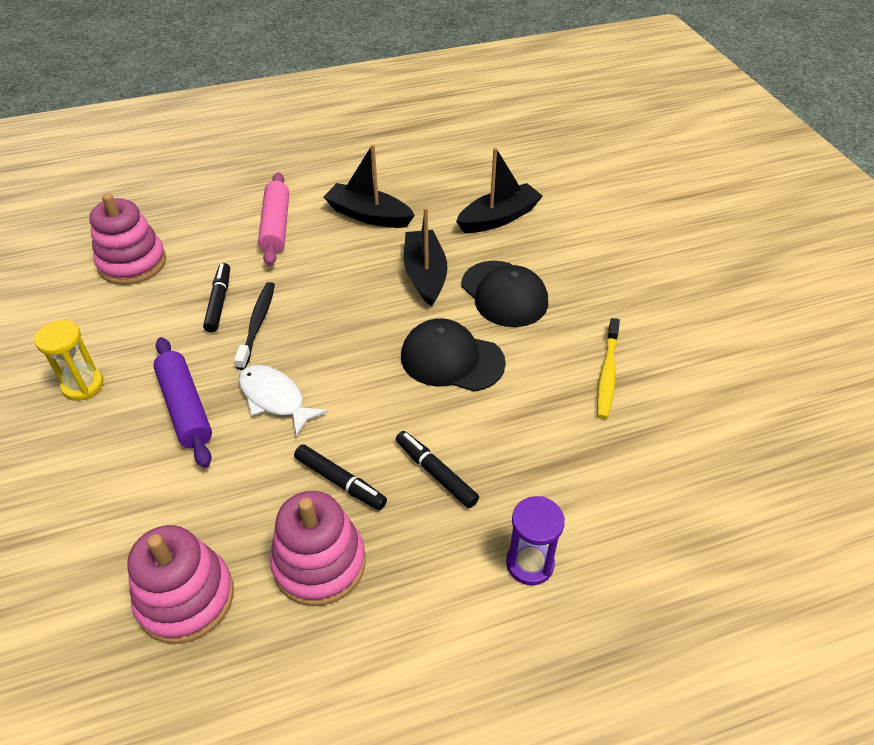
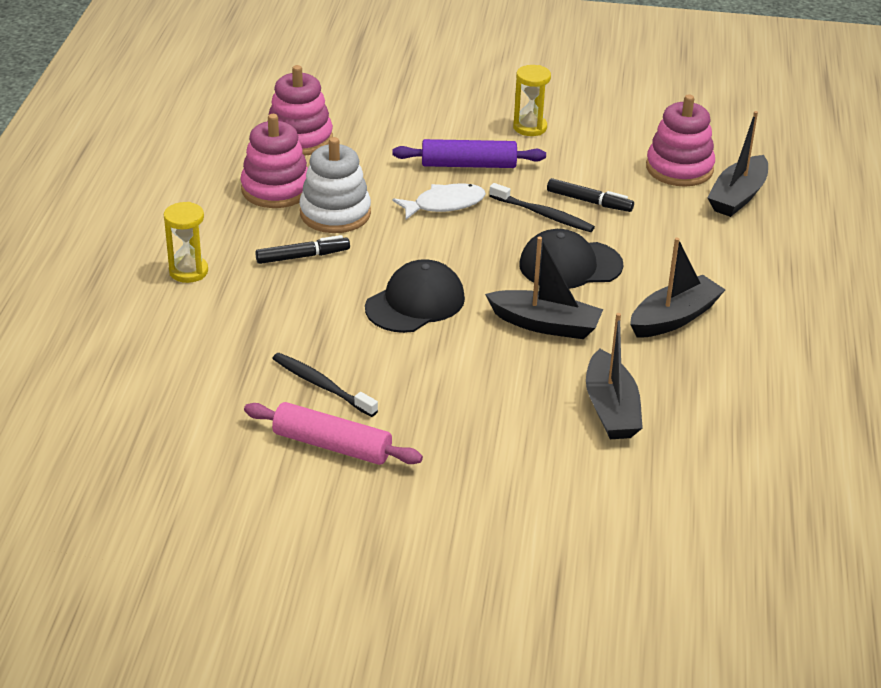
camera: 115 degrees right, 10 degrees down
pink rolling pin [258,172,289,266] -> pink rolling pin moved to [244,402,423,465]
black marker [294,444,387,510] -> white stacking toy [299,137,371,233]
black cap [462,261,548,327] -> black cap moved to [519,229,624,289]
purple hourglass [506,496,565,585] -> yellow hourglass [164,202,208,283]
yellow toothbrush [597,318,620,419] -> black toothbrush [272,353,378,417]
none -> black boat [707,111,768,217]

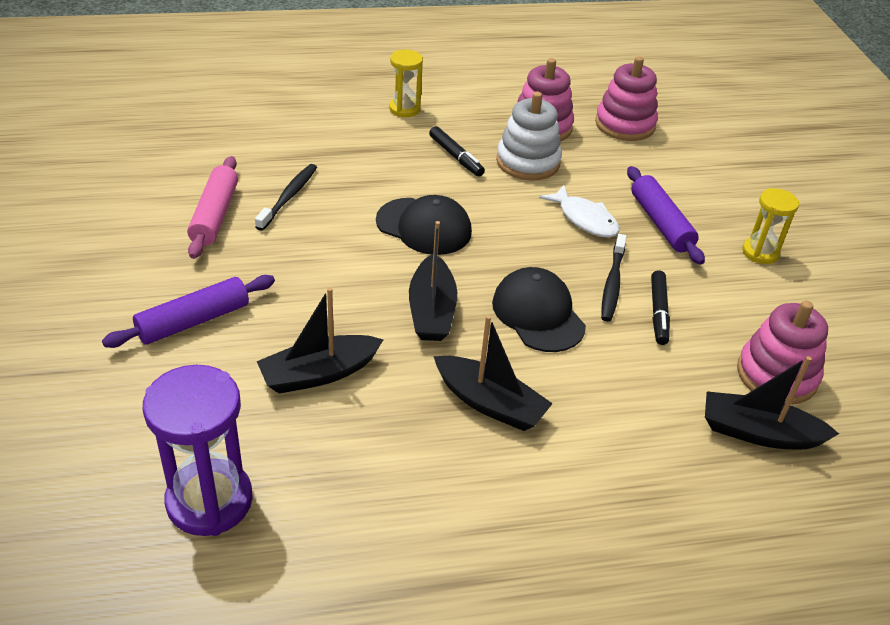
camera: 70 degrees right, 5 degrees up
none -> purple rolling pin [102,275,275,348]
none -> purple hourglass [143,365,253,536]

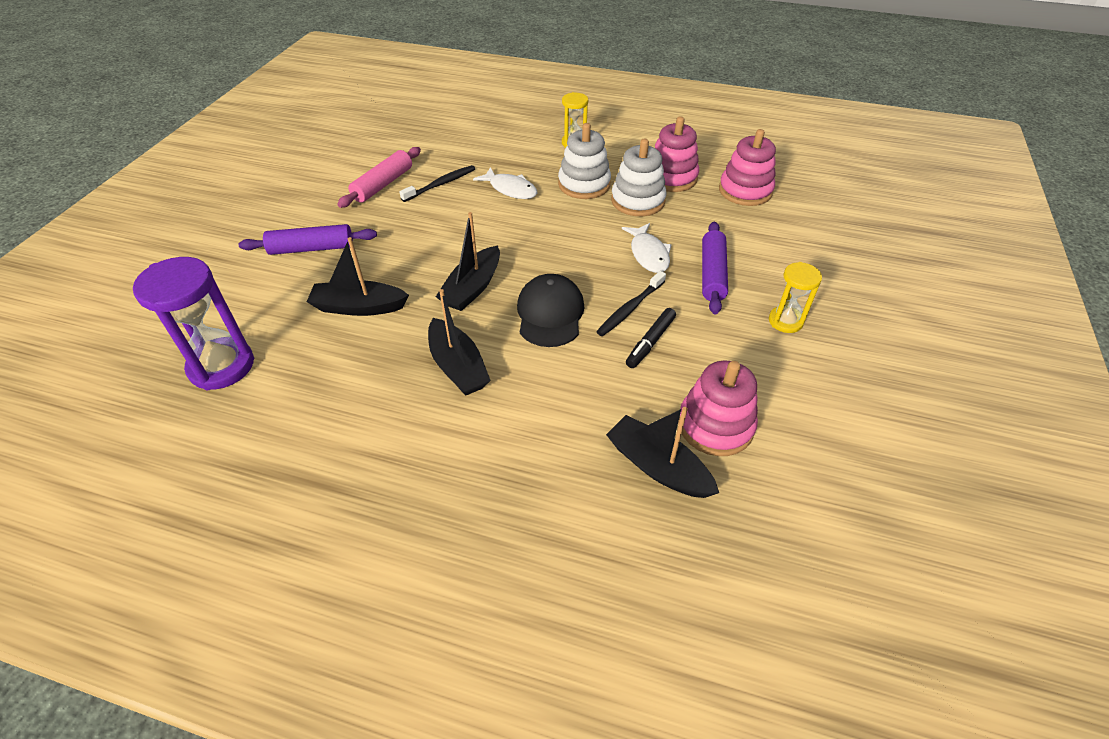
camera: 30 degrees right, 5 degrees up
black cap [376,195,472,255] -> none
black marker [429,126,485,177] -> white stacking toy [558,123,611,199]
none -> white fish [473,167,537,199]

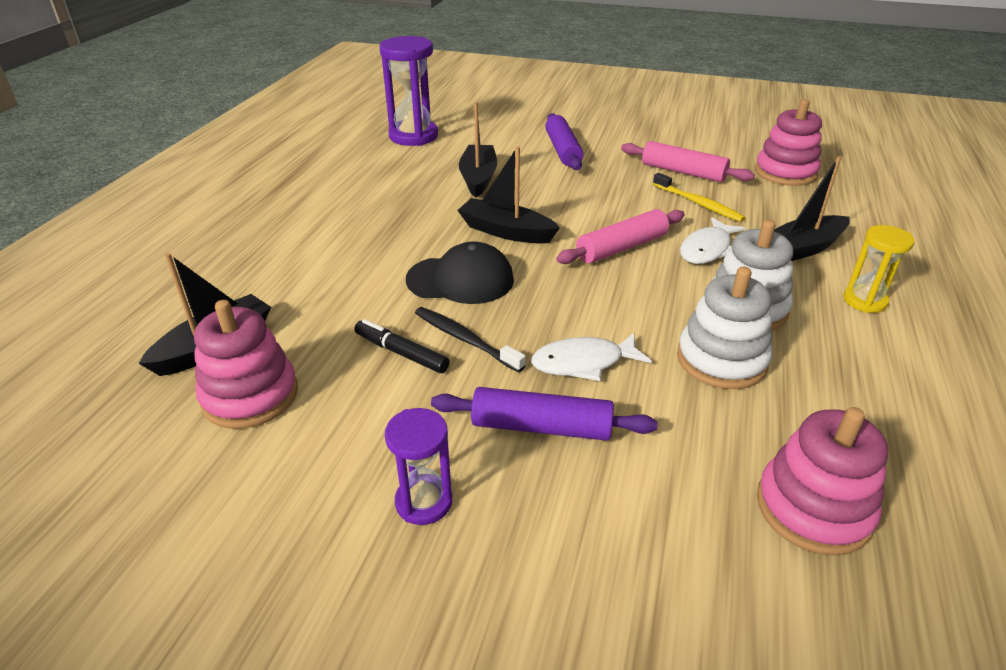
camera: 90 degrees right, 10 degrees down
black toothbrush [399,165,475,202] -> yellow toothbrush [653,173,745,222]
black boat [428,289,491,396] -> black boat moved to [774,156,850,261]
pink stacking toy [655,116,699,192] -> pink stacking toy moved to [755,99,822,186]
yellow hourglass [769,262,822,333] -> purple hourglass [385,408,452,525]
none -> pink rolling pin [556,209,685,264]

